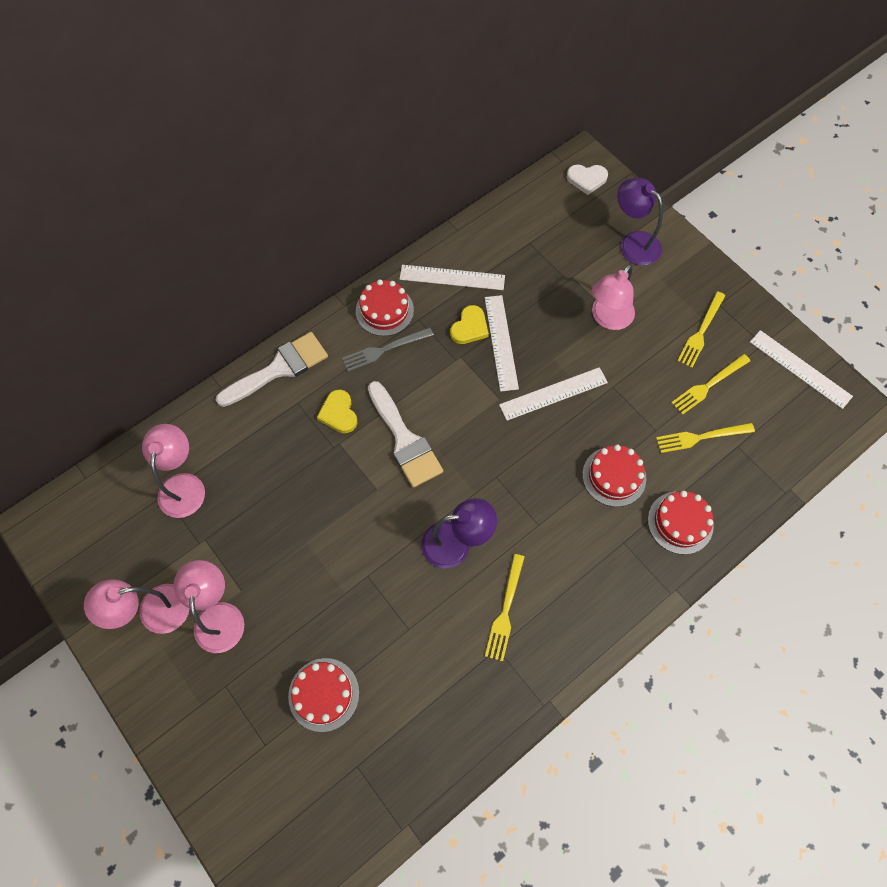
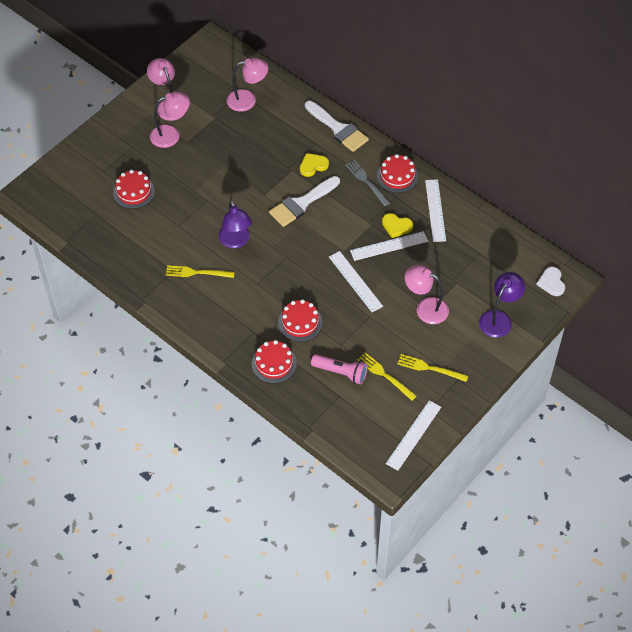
camera: 80 degrees right, 10 degrees down
yellow fork [656,423,755,453] -> pink flashlight [311,354,368,384]

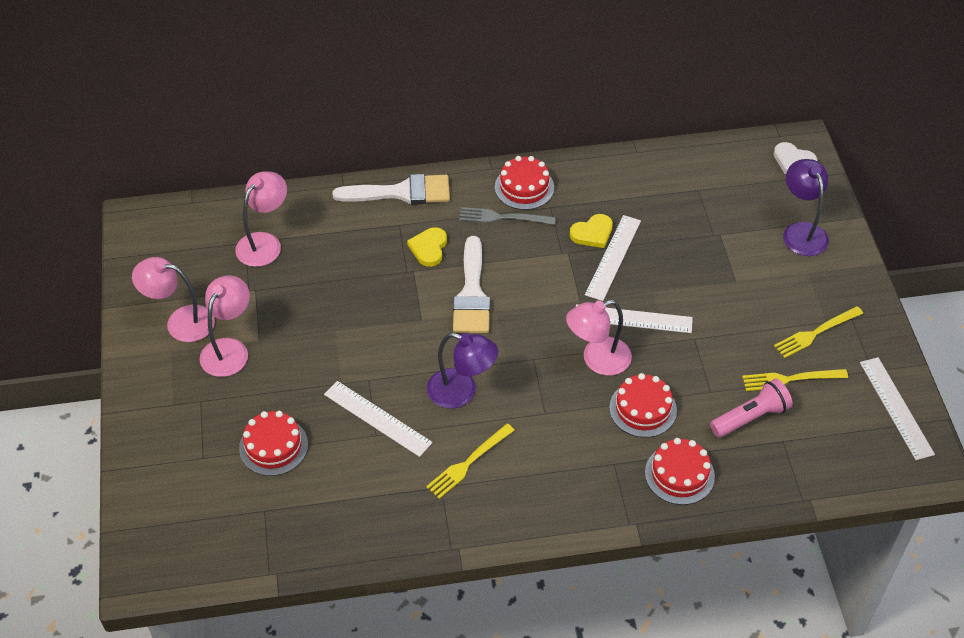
camera: 50 degrees left, 5 degrees down
pink lamp [405,265,449,324] -> pink lamp moved to [566,300,632,376]
white ruler [425,179,446,242] -> white ruler moved to [324,381,433,457]

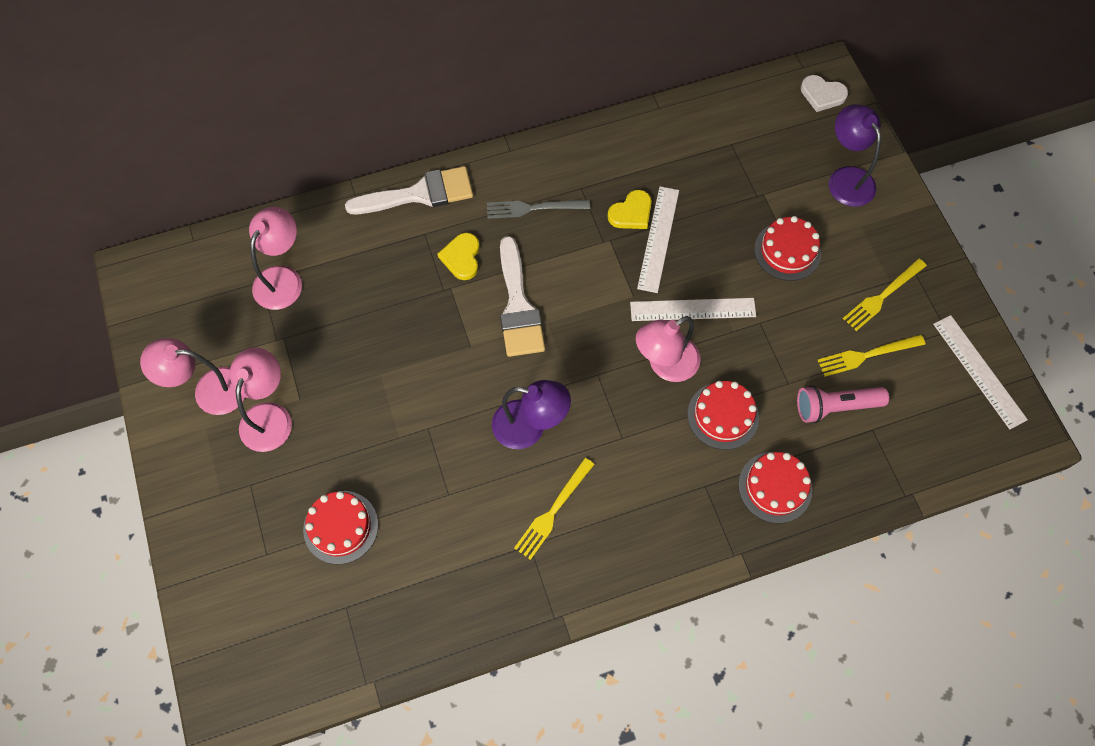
camera: 10 degrees left, 15 degrees up
white ruler [324,381,433,457] -> none
red cake [495,156,554,210] -> red cake moved to [754,216,821,281]
pink flashlight [710,379,793,437] -> pink flashlight turned 150 degrees counterclockwise [797,385,889,423]

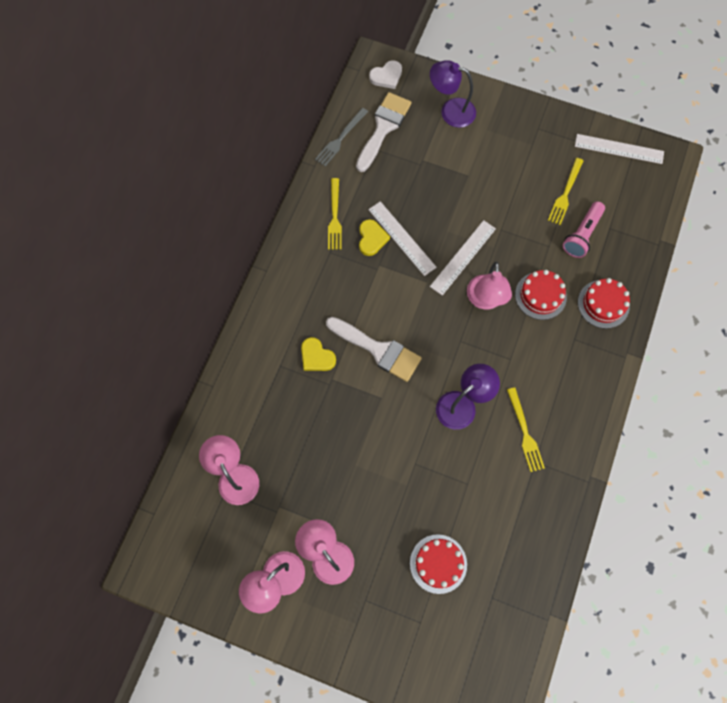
camera: 50 degrees left, 5 degrees up
white brush [345,166,473,214] -> white brush moved to [356,92,412,172]
grey fork [487,200,590,219] -> grey fork moved to [315,108,368,166]
red cake [754,216,821,281] -> none
yellow fork [843,258,927,331] -> yellow fork moved to [328,178,342,250]

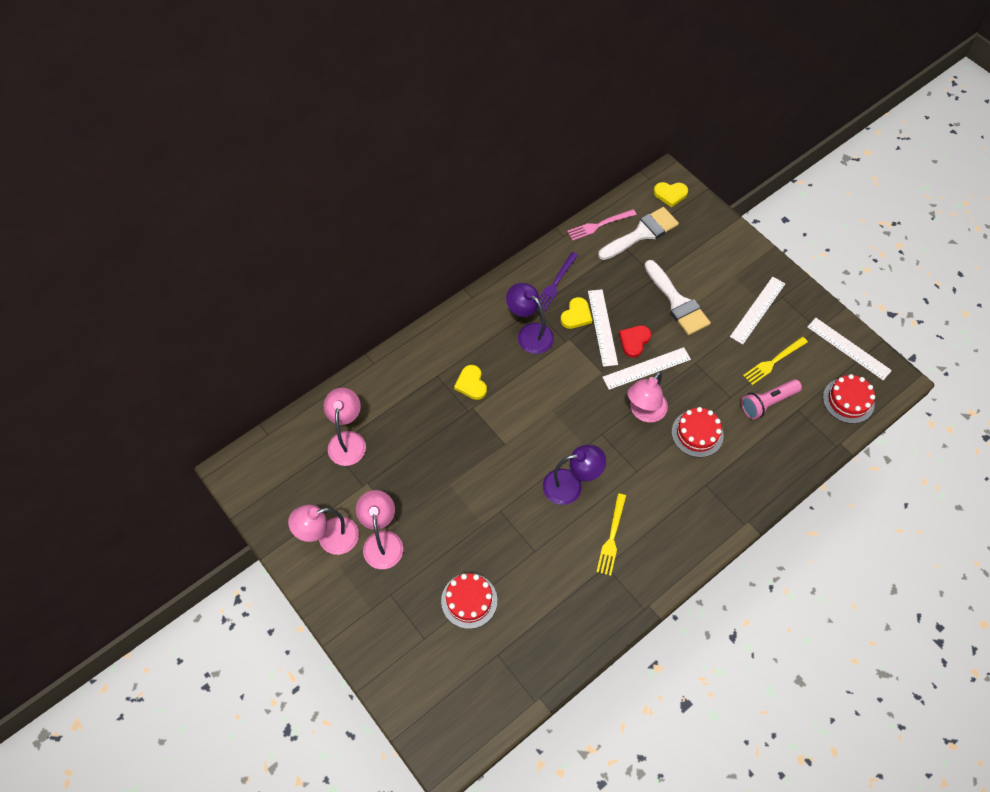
camera: 30 degrees right, 10 degrees down
grey fork [315,108,368,166] -> pink fork [567,209,637,241]
white brush [326,317,422,382] -> white brush moved to [644,260,711,335]
yellow fork [328,178,342,250] -> purple fork [538,252,578,311]
white heart [369,60,402,89] -> yellow heart [654,182,688,207]
purple lamp [430,60,476,128] -> purple lamp moved to [506,283,554,354]
red cake [578,278,630,329] -> red cake moved to [823,374,875,424]
none -> red heart [619,325,651,358]
none -> white ruler [730,277,785,344]

